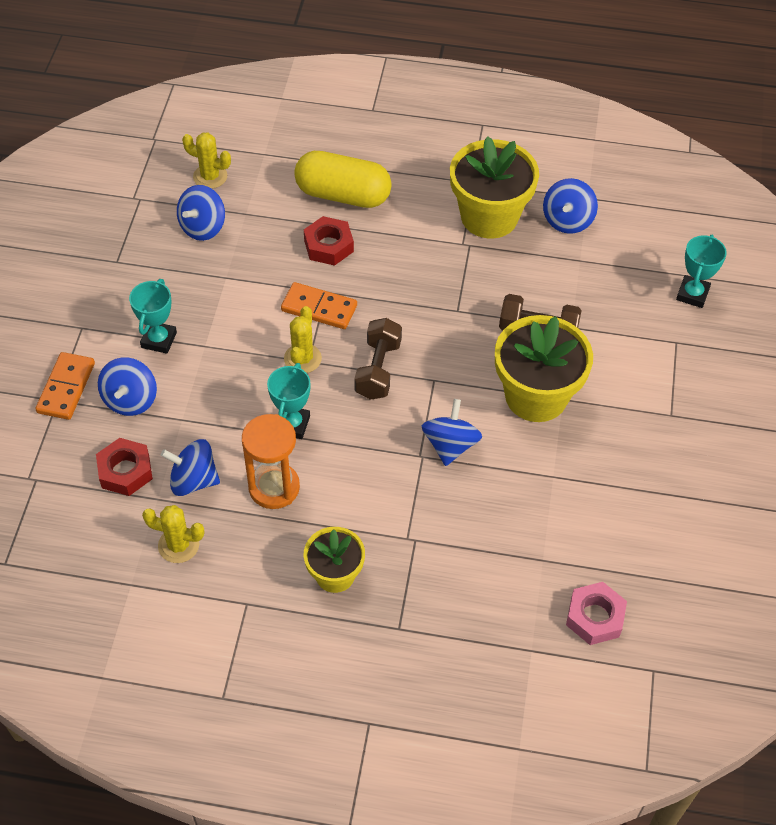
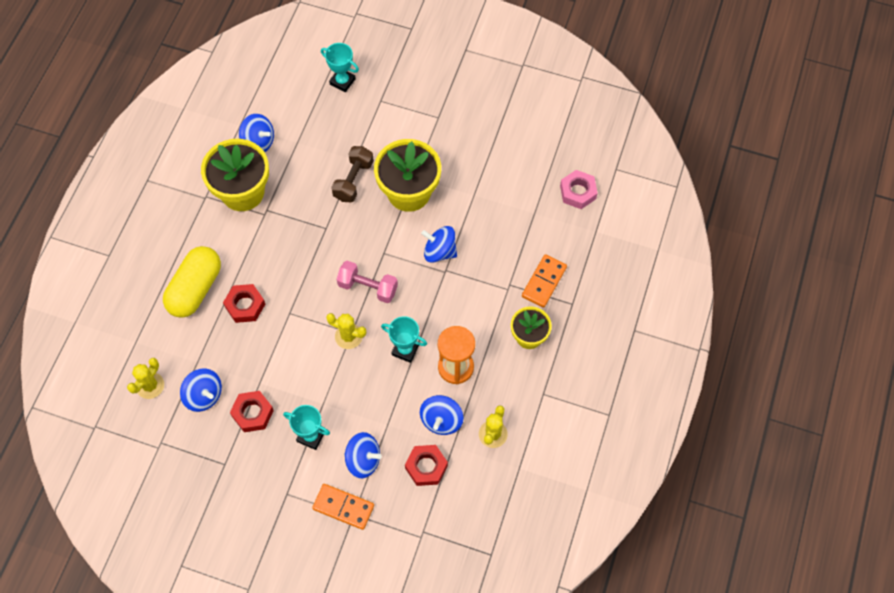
camera: 80 degrees left, 10 degrees up
orange domino [281,282,357,329] -> orange domino moved to [522,254,567,308]
brown dumbbell [354,318,402,400] -> pink dumbbell [336,261,398,303]
none -> red nut [230,391,274,432]

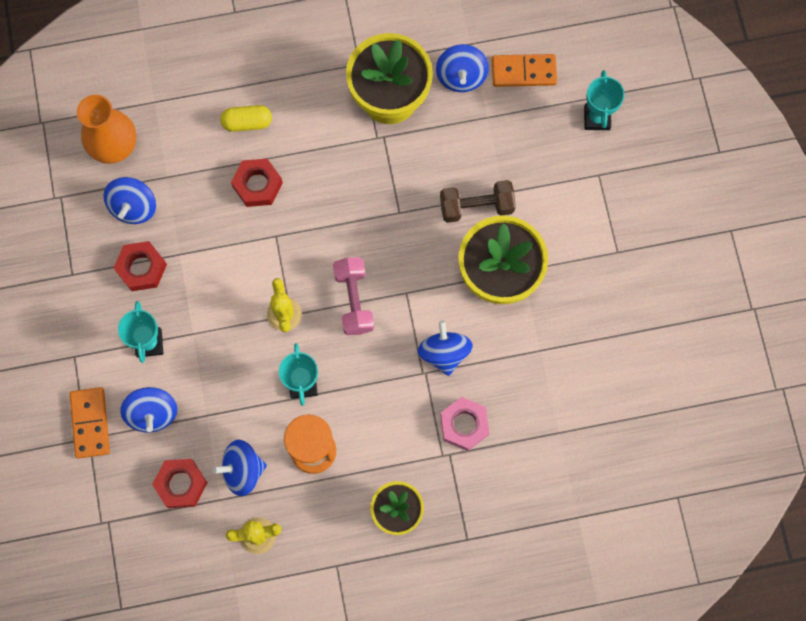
camera: 60 degrees right, 10 degrees up
yellow cactus [127,358,164,399] -> orange vase [77,95,136,164]
yellow capsule [163,246,221,318] -> yellow capsule [220,105,272,132], size x0.53
orange domino [522,254,567,308] -> orange domino moved to [492,54,557,87]
pink nut [560,170,598,209] -> pink nut moved to [440,397,489,451]

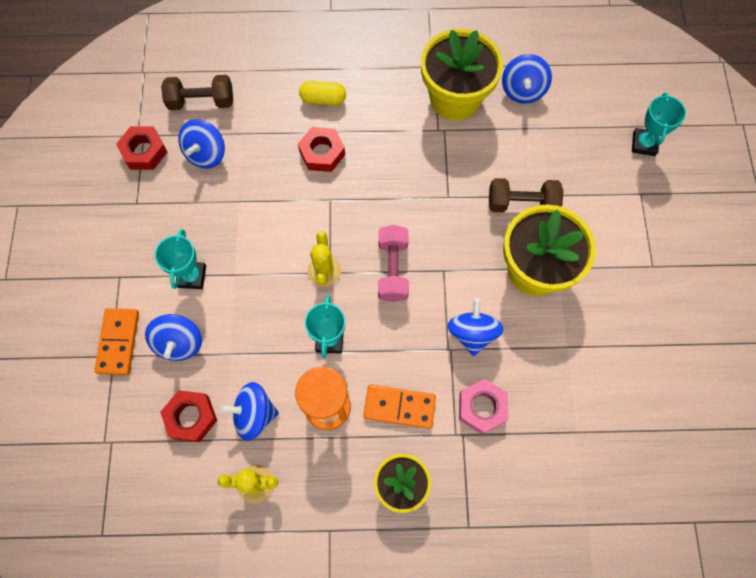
camera: 10 degrees right, 5 degrees down
orange vase [77,95,136,164] -> brown dumbbell [161,75,233,110]
red nut [114,241,167,291] -> red nut moved to [116,126,167,170]
orange domino [492,54,557,87] -> orange domino moved to [363,384,436,429]

